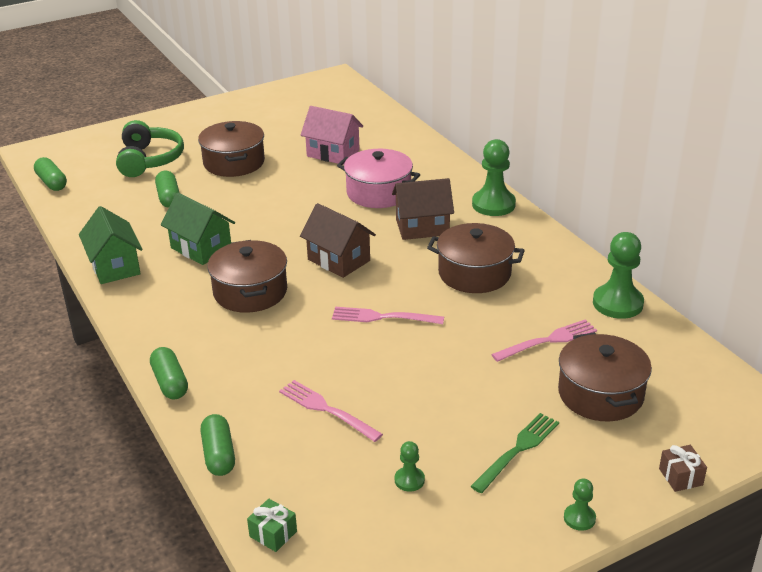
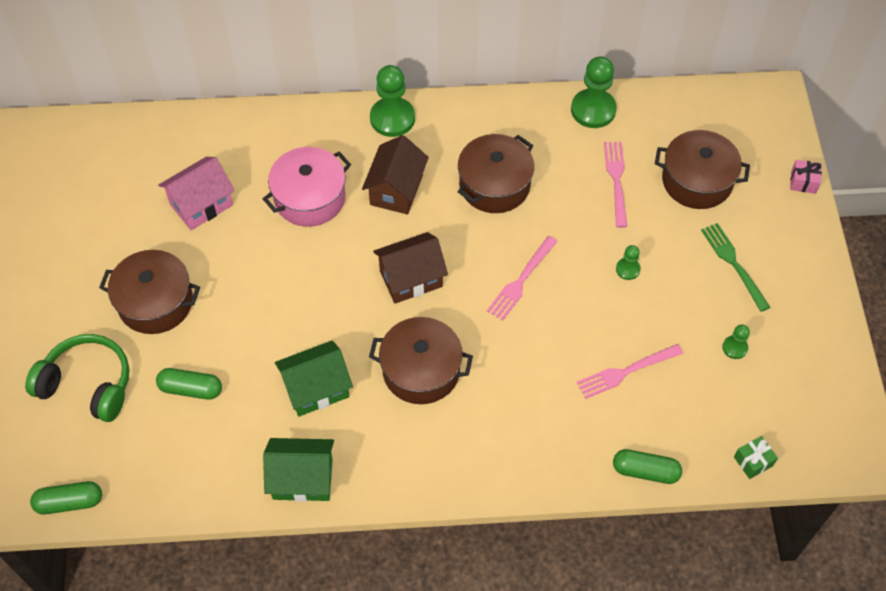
camera: 65 degrees left, 25 degrees up
green capsule [150,347,188,400] -> none
green pawn [564,478,596,531] -> green pawn moved to [616,245,640,280]
brown gift [659,445,707,492] -> pink gift [790,160,822,194]

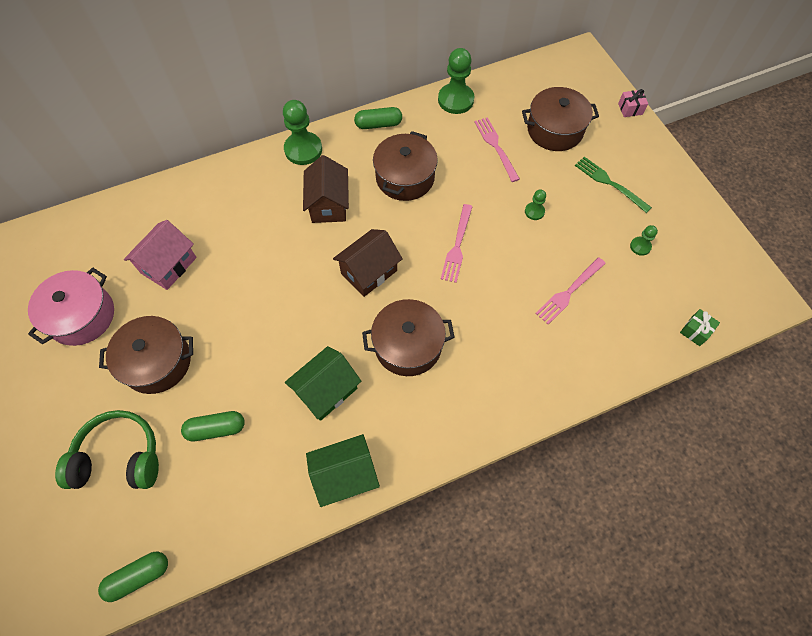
camera: 20 degrees left, 5 degrees up
pink pot [263,147,351,227] -> pink pot moved to [28,267,114,346]
green capsule [613,449,682,484] -> green capsule moved to [354,107,402,129]

